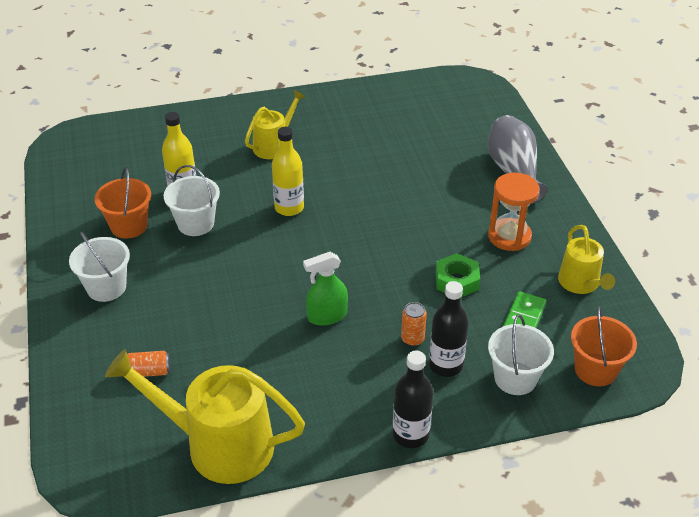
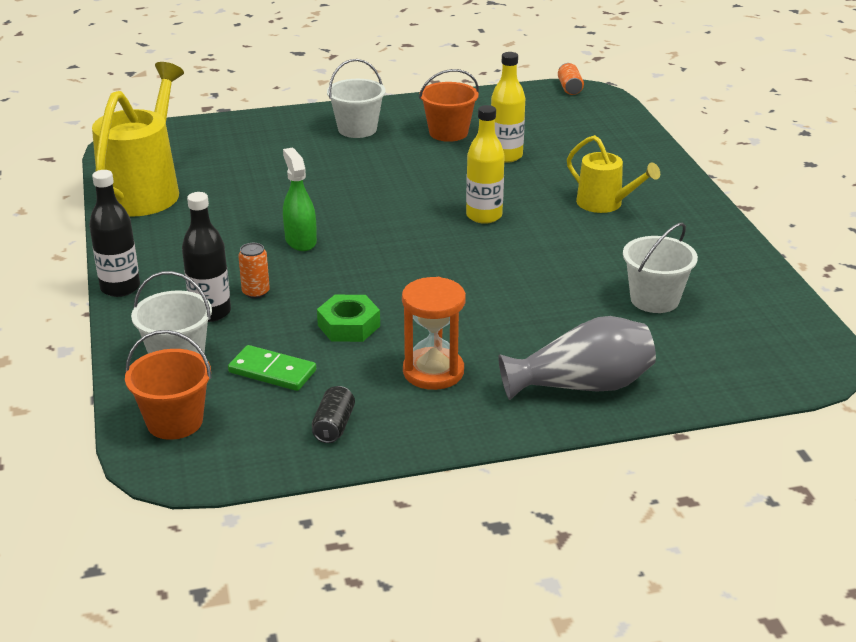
camera: 90 degrees right, 10 degrees down
orange can [127,351,171,377] -> orange can moved to [558,63,584,95]
white bucket [164,165,220,236] -> white bucket moved to [623,222,698,313]
yellow watering can [558,225,615,294] -> black can [312,386,355,443]

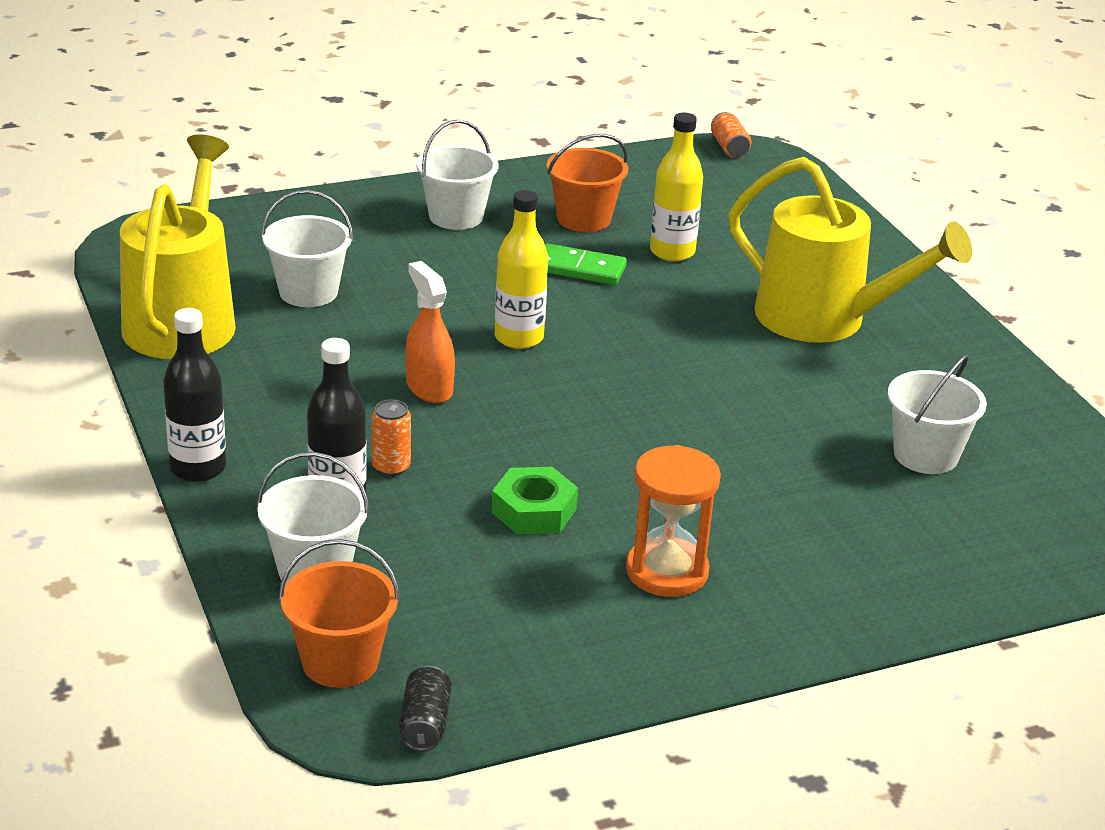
camera: 10 degrees left, 0 degrees up
green domino [228,345,316,391] -> green domino moved to [545,243,627,285]
green spray bottle [283,147,317,251] -> orange spray bottle [405,261,455,403]
black can [312,386,355,443] -> black can moved to [399,666,452,751]
yellow bottle [466,105,505,224] -> yellow bottle moved to [495,190,548,349]
grey vase [498,316,656,400] -> none
yellow watering can [567,135,660,213] -> yellow watering can [729,157,972,343], size x1.76
none -> white bucket [261,190,353,307]

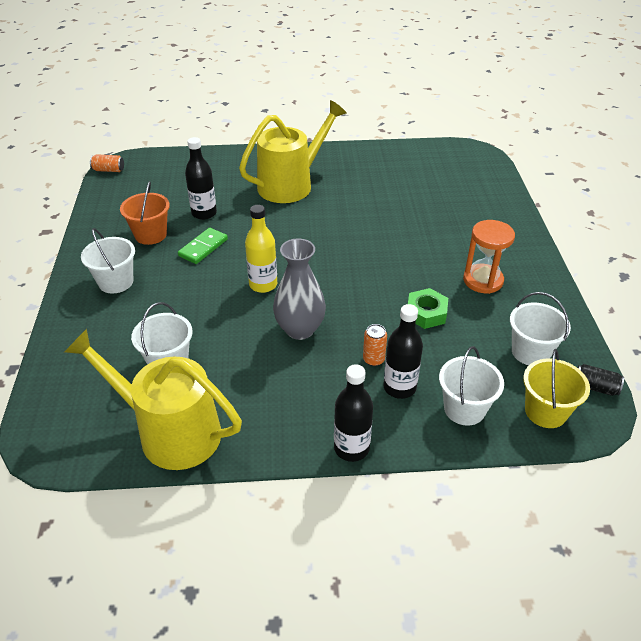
camera: 70 degrees left, 10 degrees up
orange bucket [279,539,400,688] -> yellow bucket [523,349,590,428]
orange spray bottle [405,261,455,403] -> grey vase [273,239,326,340]
yellow bottle [650,113,703,262] -> black bottle [185,137,217,220]
white bucket [887,354,987,474] -> white bucket moved to [510,292,571,365]

